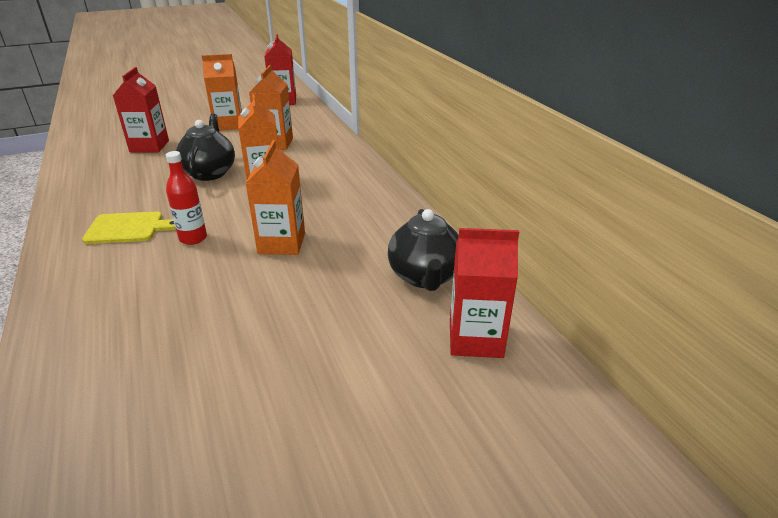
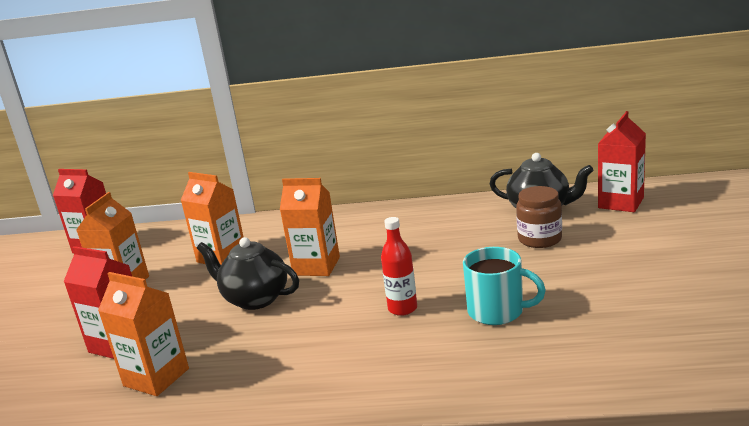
camera: 60 degrees left, 10 degrees down
yellow cutting board [82,212,176,244] -> none
orange carton [246,140,305,255] -> orange carton moved to [98,272,189,396]
none -> turquoise mug [463,247,546,325]
none -> brown jar [516,186,562,248]

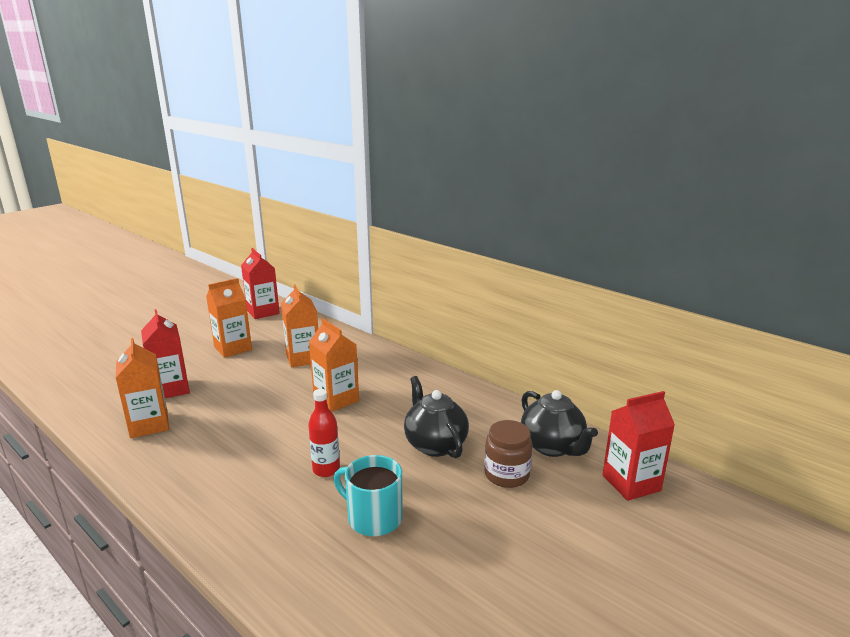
camera: 35 degrees right, 0 degrees up
black teapot [197,237,299,310] -> black teapot moved to [404,376,469,458]
turquoise mug [463,247,546,325] -> turquoise mug turned 150 degrees clockwise [334,455,402,536]

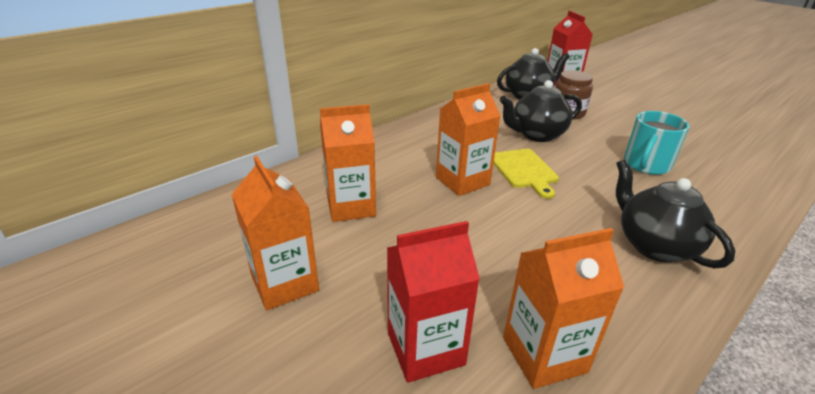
camera: 85 degrees left, 10 degrees up
red carton [241,248,280,319] -> none
red bottle [308,389,340,477] -> none
none -> yellow cutting board [493,149,559,199]
none -> black teapot [616,159,735,269]

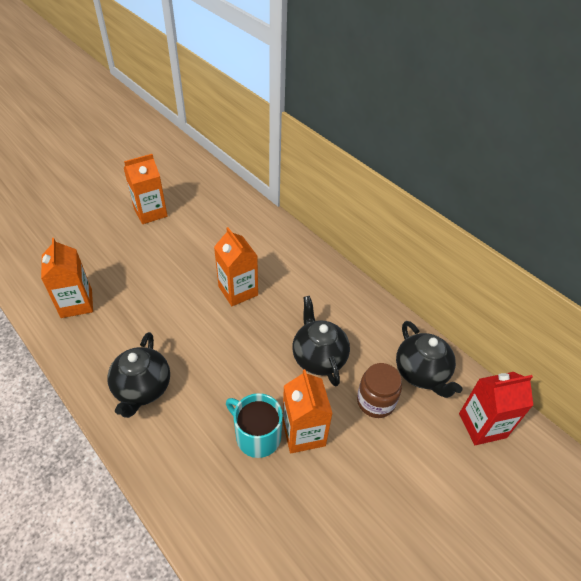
camera: 90 degrees right, 15 degrees up
orange carton [320,104,376,222] -> orange carton moved to [282,369,333,453]
red carton [387,221,480,383] -> none
yellow cutting board [493,149,559,199] -> none
black teapot [616,159,735,269] -> black teapot turned 120 degrees clockwise [107,332,170,418]

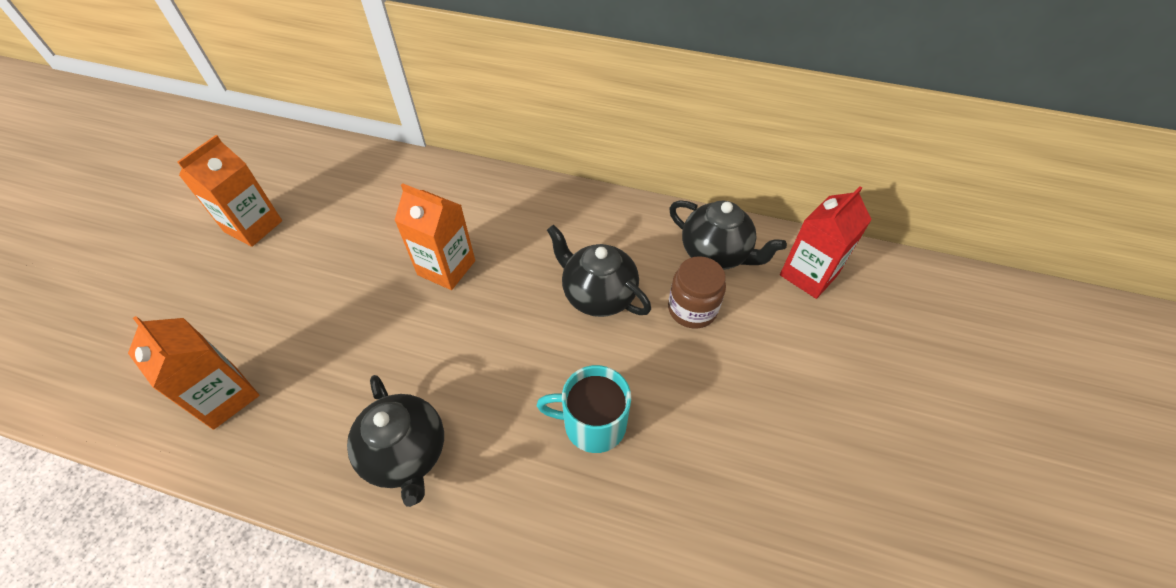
camera: 30 degrees left, 5 degrees up
orange carton [282,369,333,453] -> none

